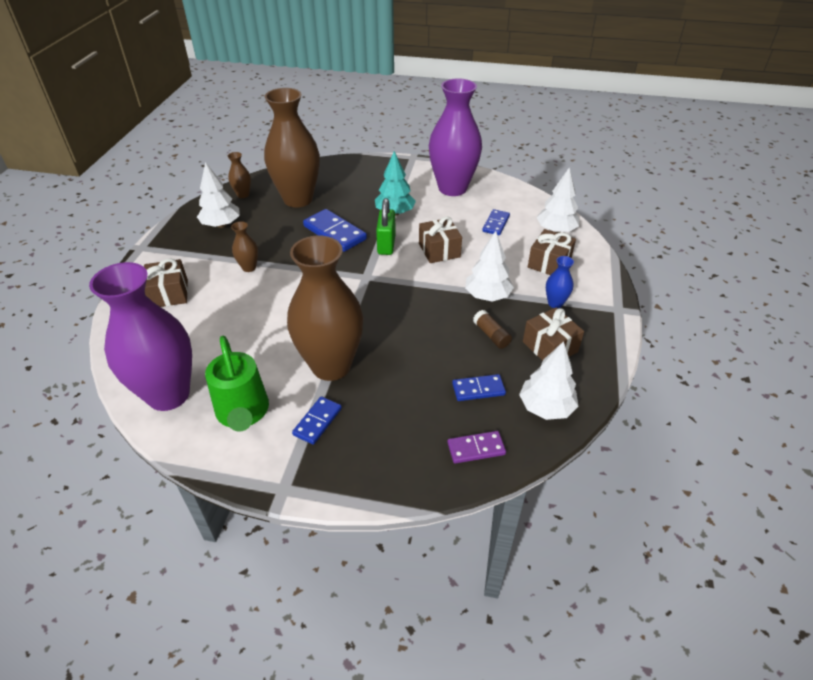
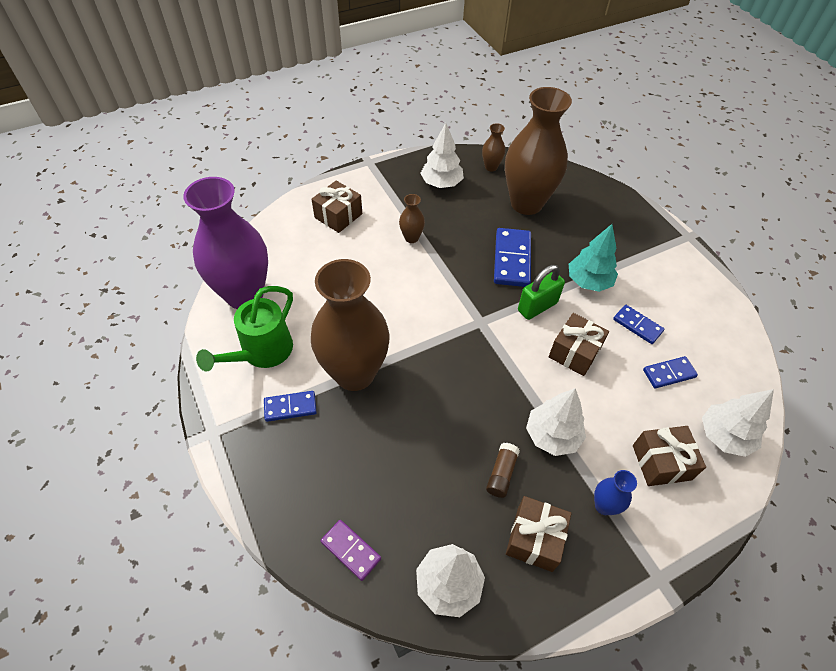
camera: 50 degrees right, 10 degrees up
purple vase [429,78,482,196] -> none
blue domino [452,374,506,401] -> blue domino moved to [613,305,664,344]

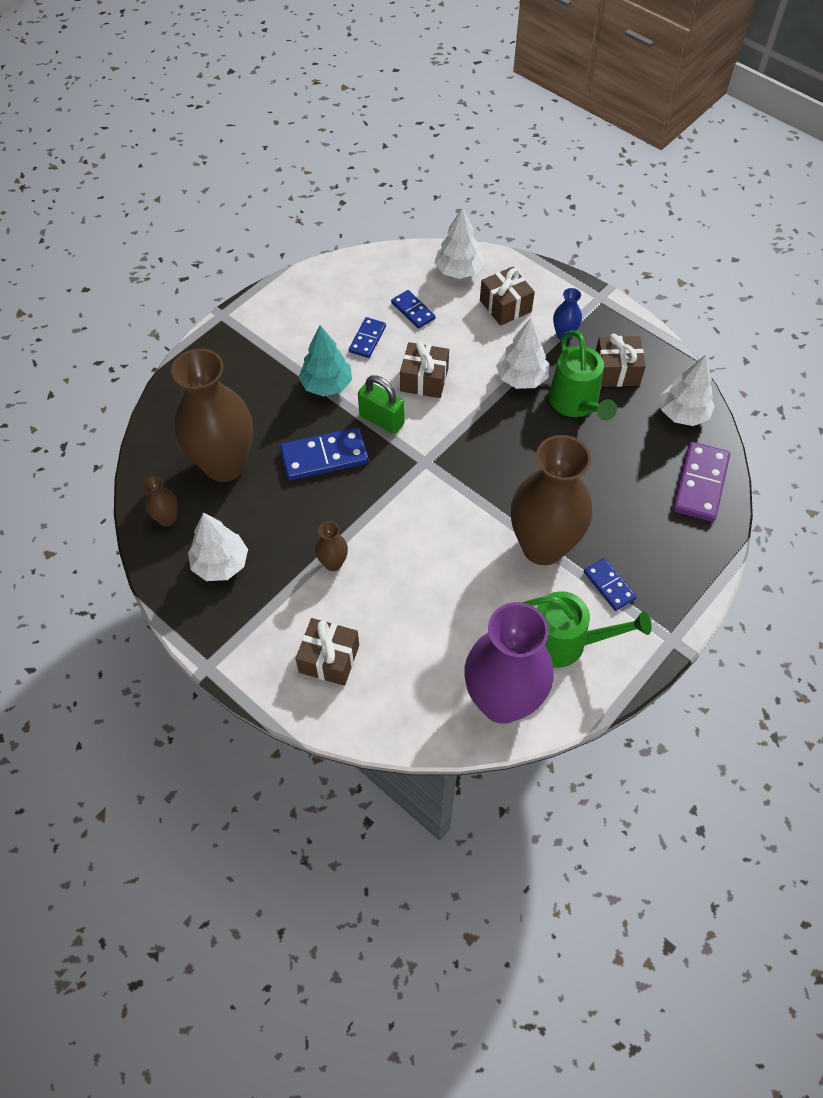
camera: 110 degrees left, 5 degrees up
purple domino [321,520,381,581] -> purple domino [673,442,730,522], size x1.68
brown glue stick [486,443,520,498] -> green watering can [549,331,617,421]

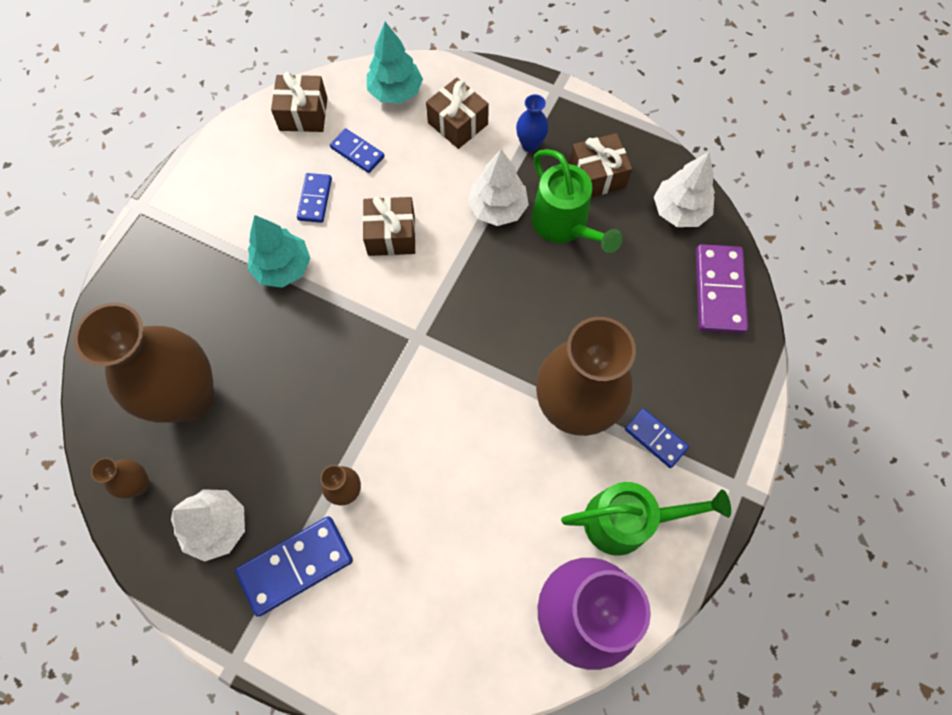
camera: 15 degrees left, 10 degrees up
blue domino [280,427,369,481] -> blue domino moved to [235,516,353,617]
brown gift [295,618,359,686] -> brown gift moved to [271,72,327,132]
green padlock [358,375,405,434] -> none
white tree [434,207,484,279] -> turquoise tree [367,22,423,104]

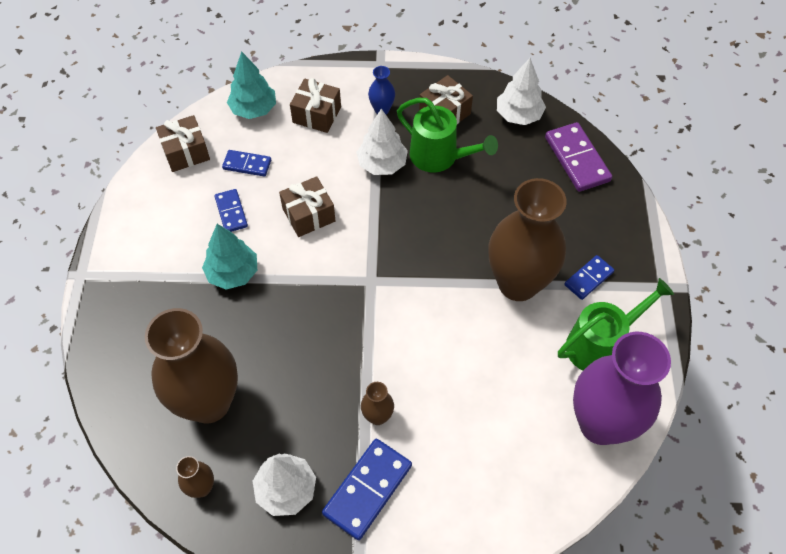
camera: 25 degrees left, 10 degrees down
blue domino [625,408,689,468] -> blue domino turned 60 degrees counterclockwise [564,255,614,300]

